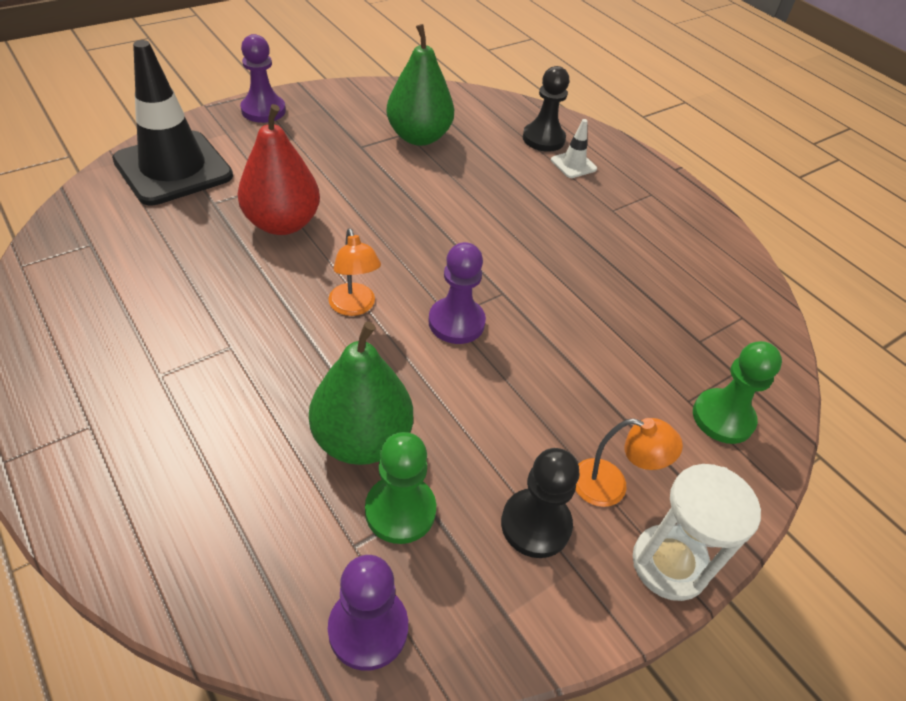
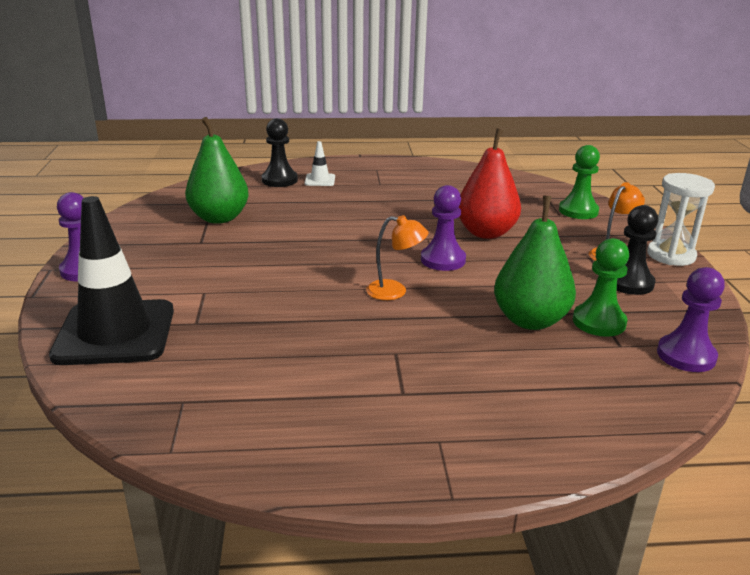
camera: 55 degrees left, 20 degrees down
red pear [237,104,320,235] -> red pear moved to [459,129,521,239]

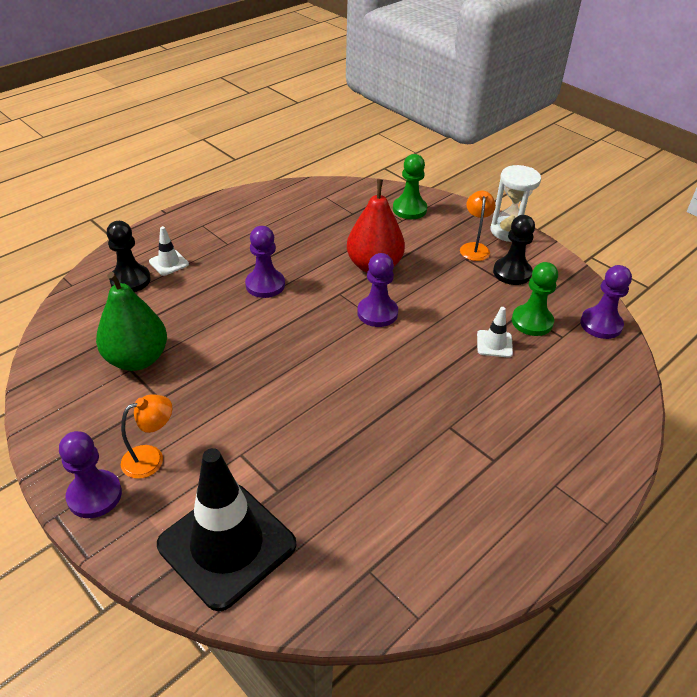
camera: 40 degrees left, 15 degrees up
orange lamp [366,215,428,300] -> orange lamp moved to [121,394,172,479]
green pear [494,196,576,330] -> white traffic cone [477,307,513,357]
none -> purple pawn [245,226,285,298]

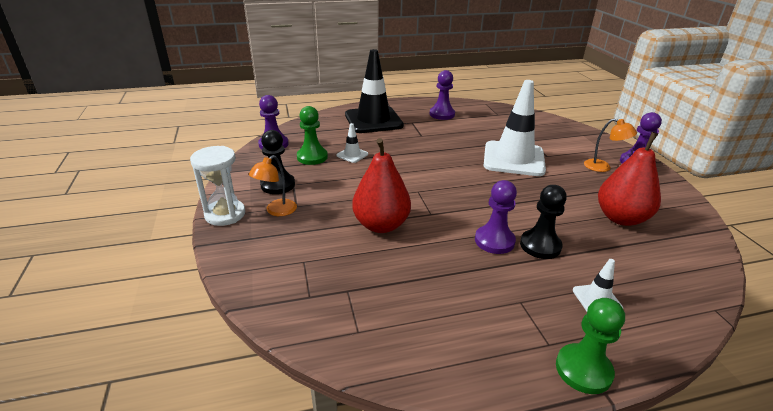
camera: 150 degrees left, 10 degrees down
green pear [96,272,167,371] -> red pear [598,132,661,226]
black pawn [107,221,151,292] -> black pawn moved to [520,185,567,259]
orange lamp [121,394,172,479] -> orange lamp turned 150 degrees counterclockwise [584,119,637,172]
black traffic cone [157,448,296,611] -> black traffic cone moved to [345,49,404,133]
purple pawn [357,253,398,327] -> purple pawn moved to [430,70,455,120]
green pawn [393,154,427,219] -> green pawn moved to [556,298,625,394]
none -> white traffic cone [484,80,546,176]

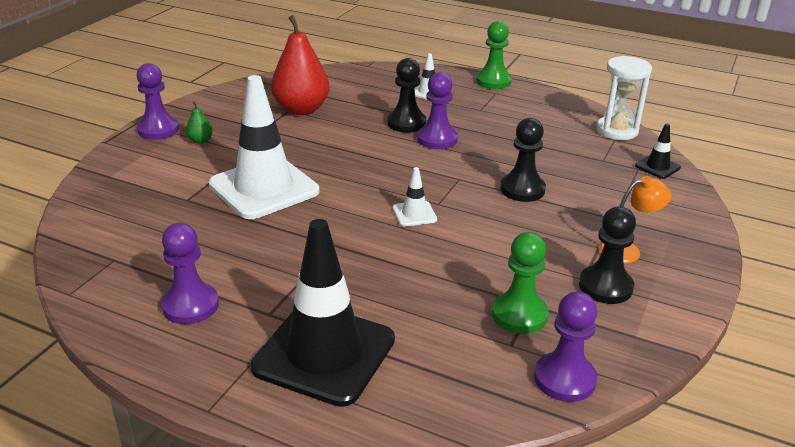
camera: 140 degrees left, 0 degrees up
white hourglass [190,146,245,226] -> white hourglass moved to [596,56,652,140]
white traffic cone [337,123,368,163] -> white traffic cone moved to [393,167,437,227]
red pear [352,138,411,233] -> black pawn [500,118,546,202]
orange lamp [584,119,637,172] -> green pear [186,101,213,144]
none -> black traffic cone [635,124,681,179]

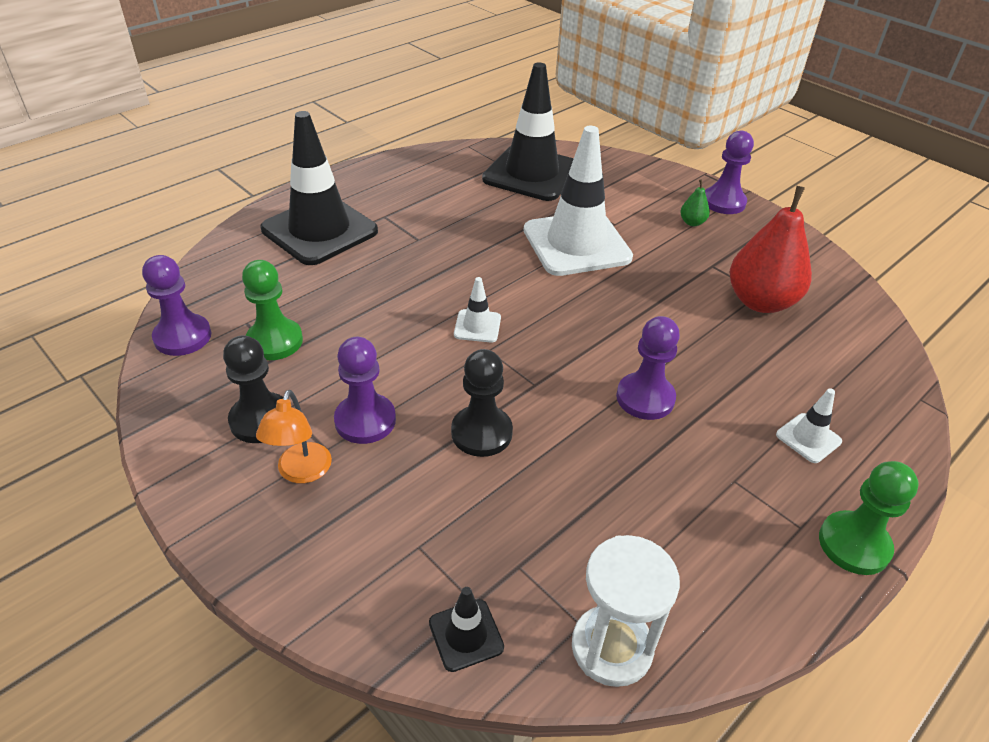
camera: 110 degrees right, 10 degrees up
purple pawn [161,223,219,324] -> purple pawn moved to [334,337,396,444]
black pawn [387,58,426,133] -> none
none -> black traffic cone [482,62,574,201]

